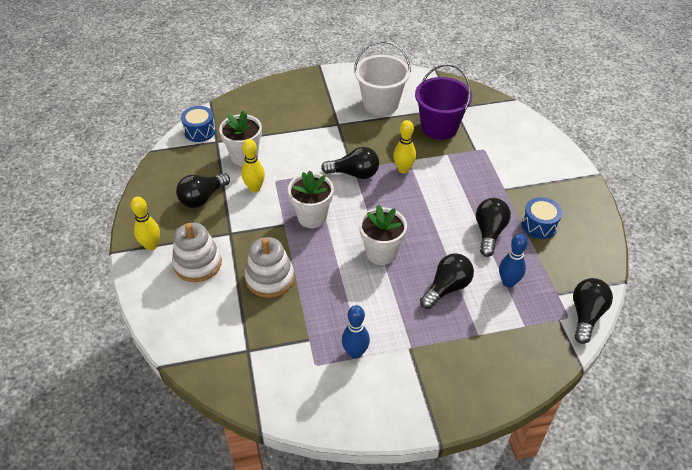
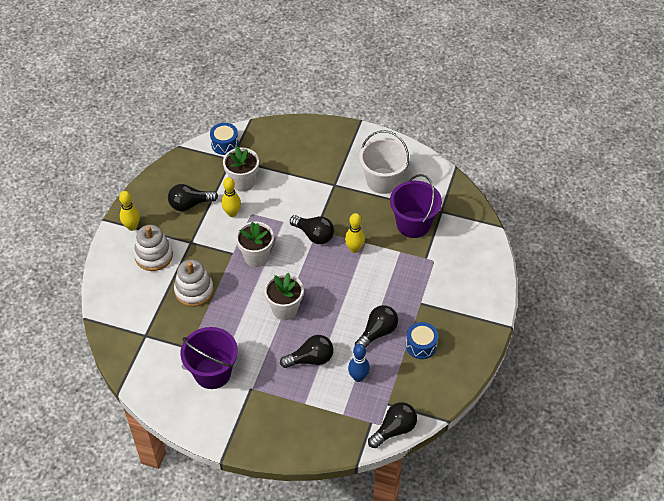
camera: 30 degrees right, 5 degrees up
blue bowling pin [342,305,370,359] -> purple bucket [180,327,238,389]

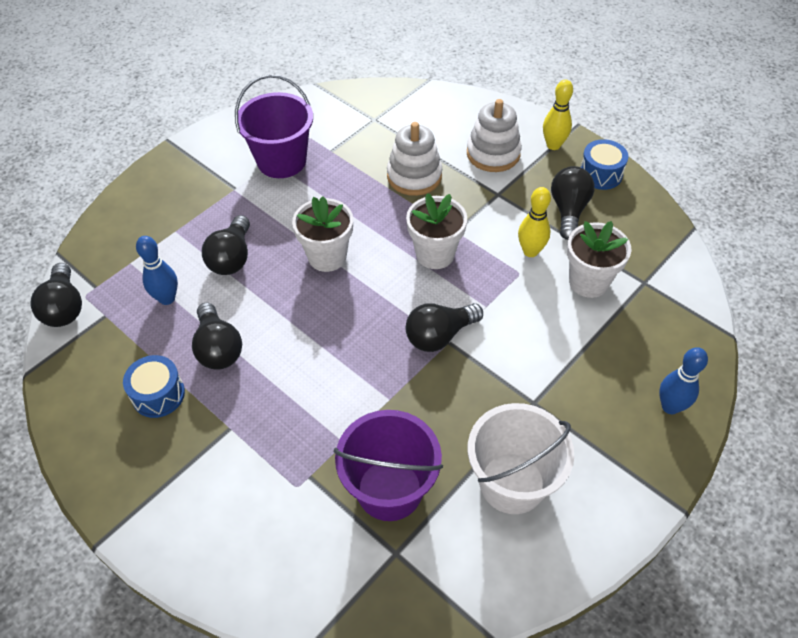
camera: 115 degrees right, 0 degrees up
blue drum [210,123,239,155] -> blue drum moved to [581,139,628,190]
yellow bowling pin [345,213,365,253] -> none
none -> blue bowling pin [659,347,708,414]

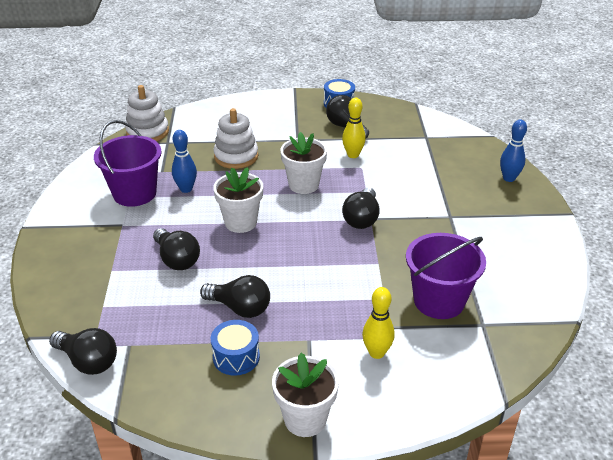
camera: 45 degrees left, 15 degrees down
blue bowling pin [136,236,178,305] -> blue bowling pin moved to [172,130,197,193]
white stacking toy [467,99,522,172] -> white stacking toy moved to [125,85,169,141]
white bucket [468,403,574,514] -> none
yellow bowling pin [543,80,573,150] -> yellow bowling pin moved to [362,287,395,359]
white flower pot [567,221,632,298] -> white flower pot moved to [272,353,339,437]

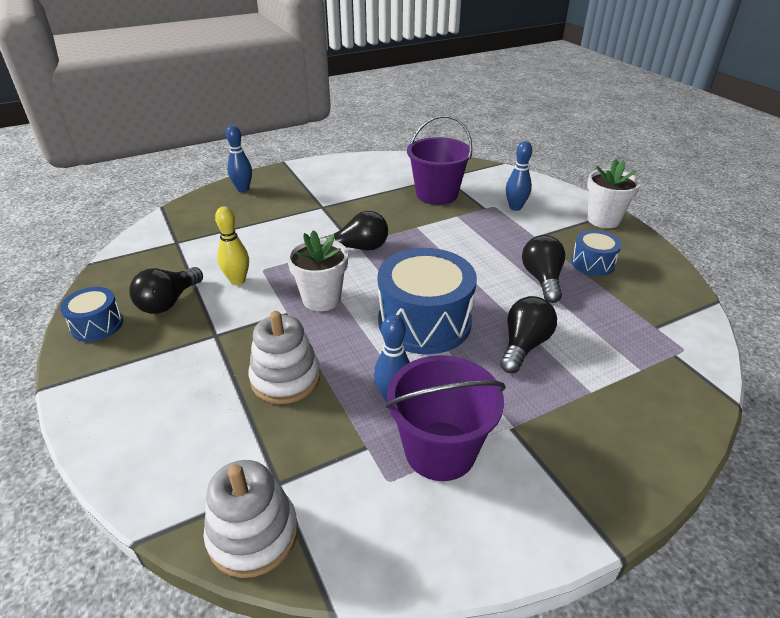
camera: 115 degrees left, 0 degrees up
black light bulb [49,328,117,375] -> none
white flower pot [213,167,263,233] -> blue drum [378,248,477,354]
yellow bowling pin [362,287,395,359] -> blue bowling pin [506,141,532,211]

